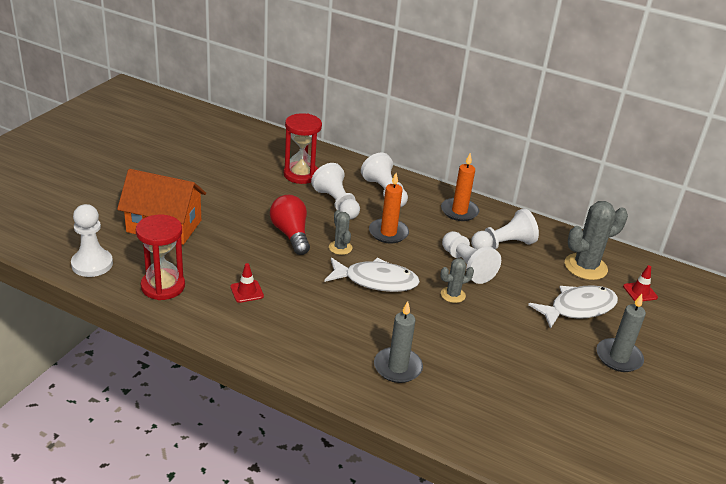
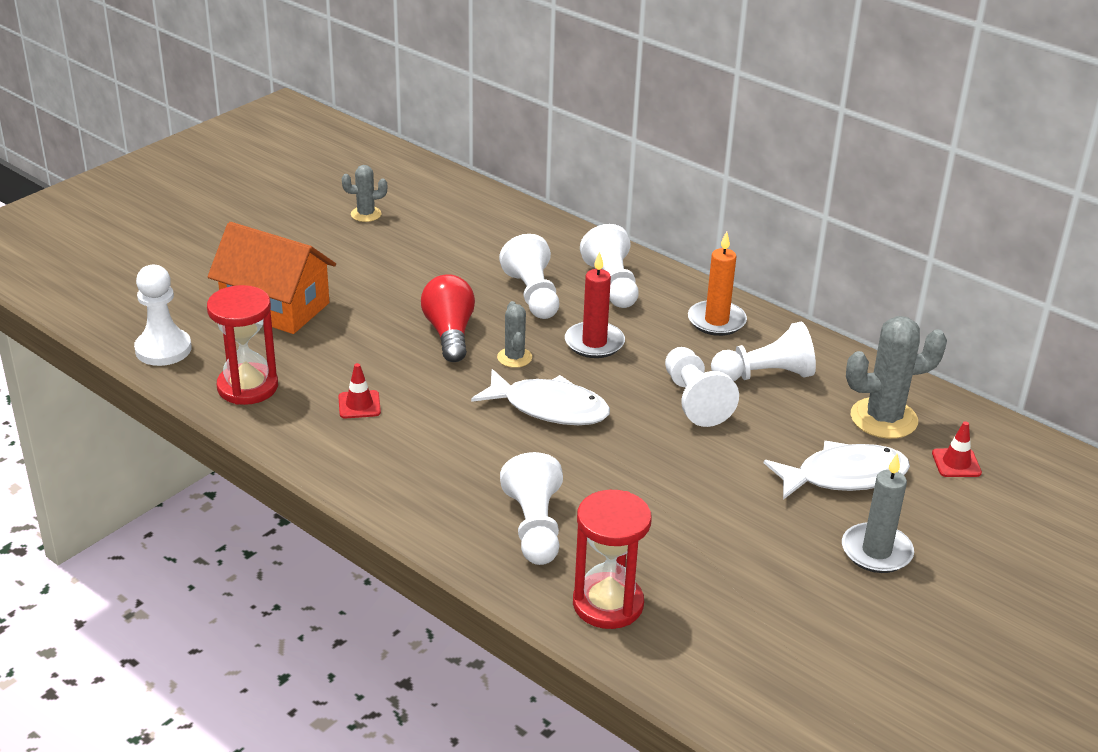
camera: 15 degrees right, 0 degrees up
red hourglass [284,113,322,184] -> red hourglass moved to [573,490,652,629]
orange candle [369,173,409,244] -> red candle [565,251,625,358]
grey candle [374,301,423,383] -> white pawn [500,452,563,565]
grey cactus [440,258,474,303] -> grey cactus moved to [342,165,387,222]

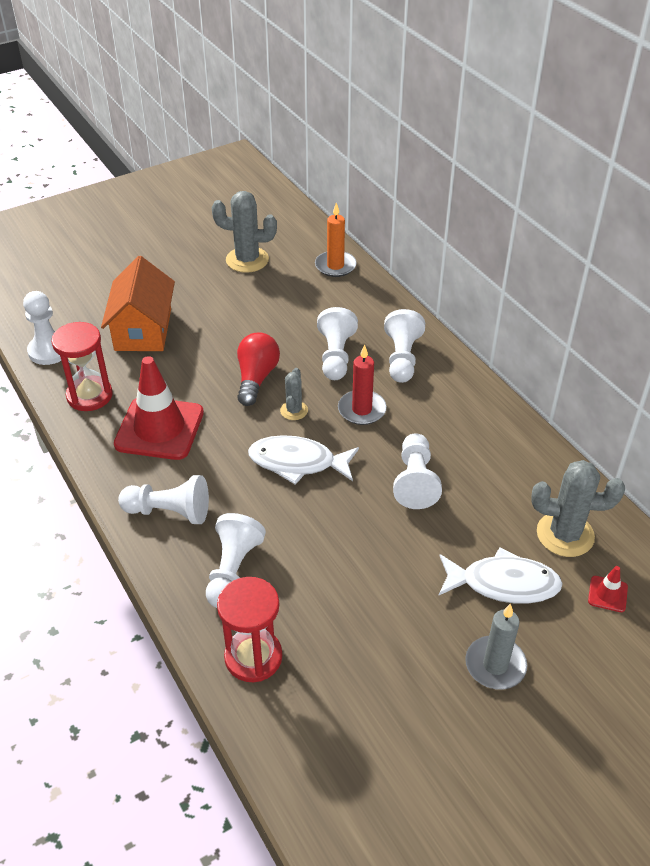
camera: 20 degrees right, 10 degrees up
orange house [208,222,336,334] -> orange house turned 45 degrees clockwise [101,256,175,351]
red traffic cone [338,363,381,418] -> red traffic cone [114,356,204,460], size x2.41
grey cactus [342,165,387,222] -> grey cactus [212,191,277,273], size x1.83
white fish [471,369,610,425] -> white fish turned 150 degrees clockwise [248,435,359,485]
orange candle [688,231,747,336] -> orange candle moved to [315,203,357,277]
white pawn [711,322,816,381] -> white pawn moved to [118,475,209,524]

